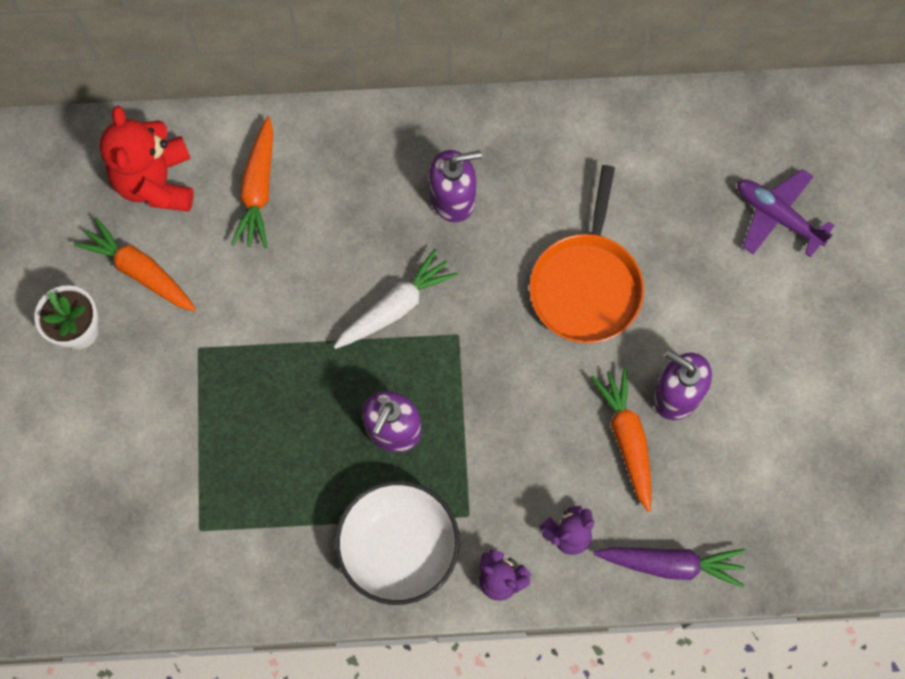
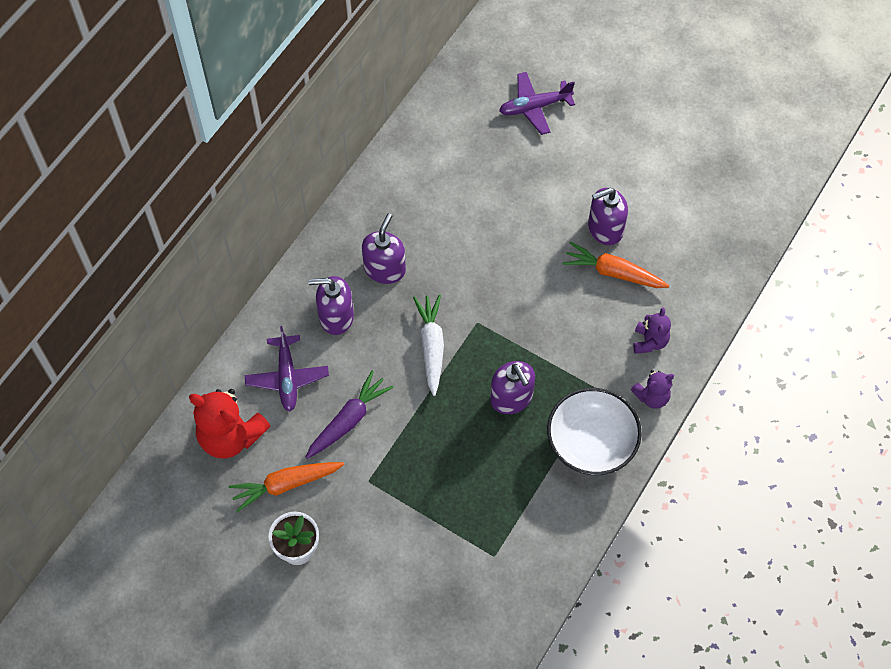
camera: 55 degrees left, 10 degrees down
orange carrot [231,116,273,248] -> purple plane [245,326,329,411]
orange pan [529,165,644,343] -> none
purple carrot [594,547,745,588] -> purple carrot moved to [305,371,393,459]
none -> purple soap dispenser [309,276,354,335]

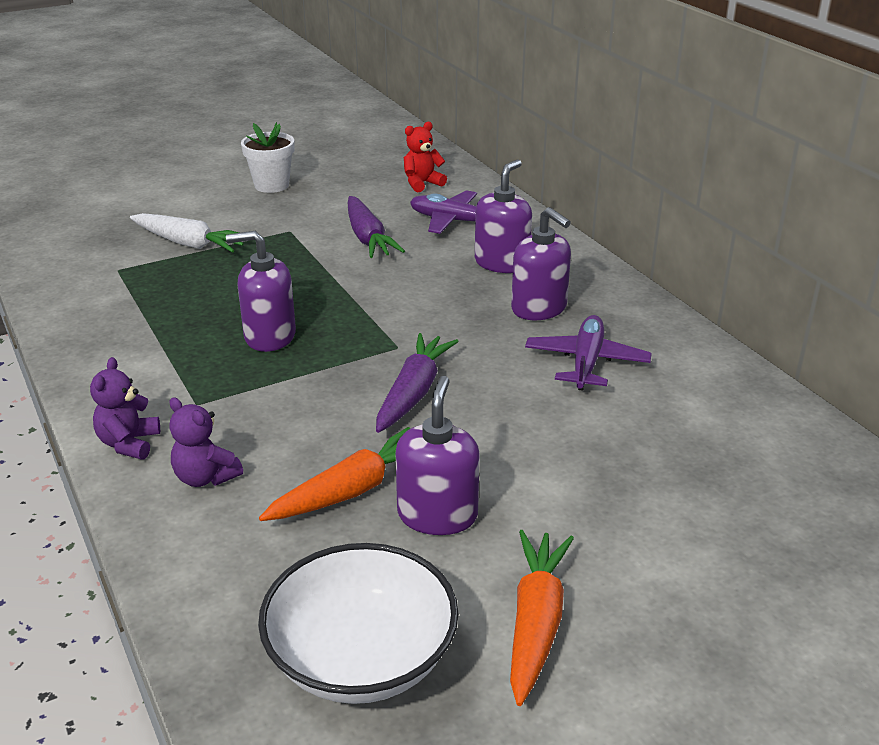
camera: 120 degrees right, 30 degrees down
red teddy bear [189,389,271,459] -> red teddy bear [404,122,447,192], size x0.55
orange carrot [229,462,344,512] -> orange carrot moved to [510,530,574,706]
white carrot [413,294,444,396] -> white carrot moved to [130,213,244,253]
purple plane [499,72,575,135] -> purple plane moved to [525,315,652,391]
white bowl [547,388,642,475] -> white bowl moved to [258,543,459,704]
none -> purple carrot [376,333,459,433]

